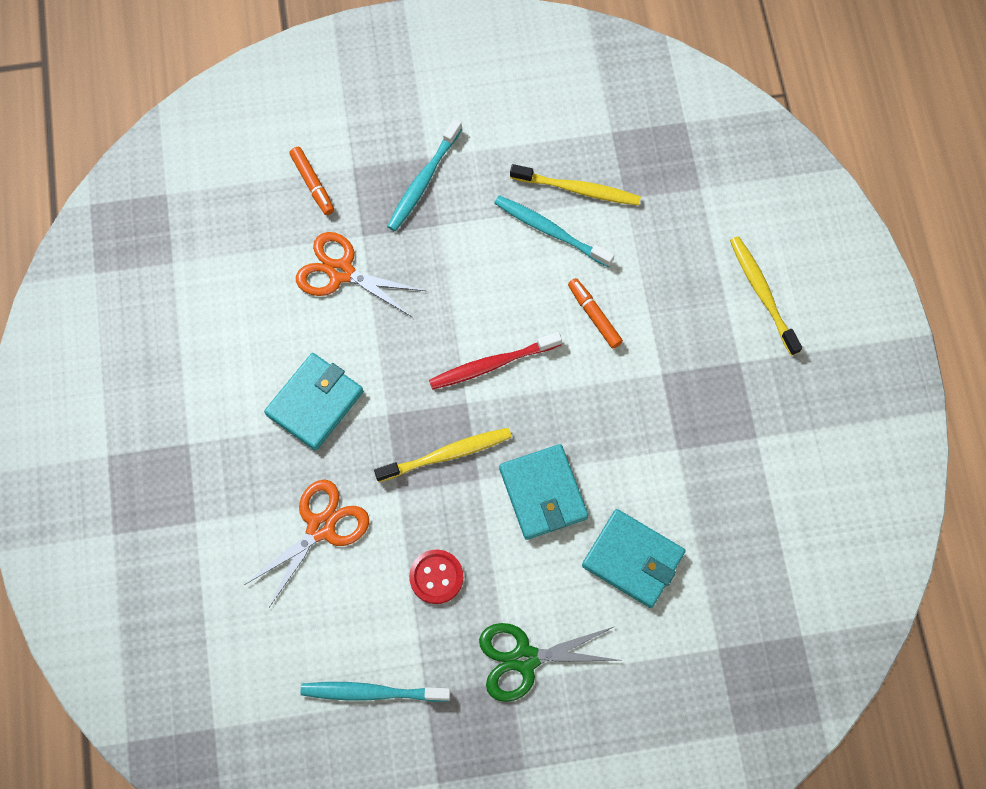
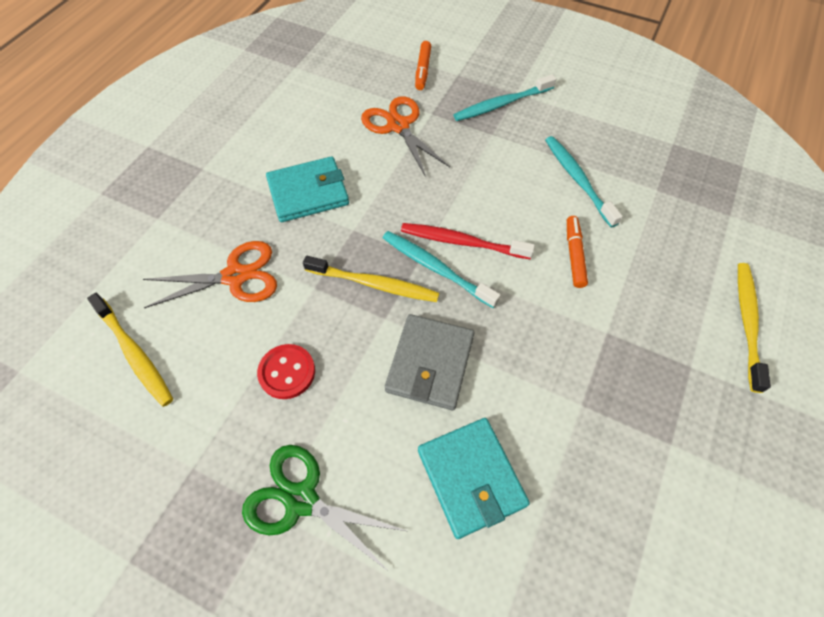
camera: 35 degrees right, 10 degrees down
turquoise toothbrush [301,682,450,702] -> turquoise toothbrush moved to [383,231,501,308]
turquoise wallet [499,444,588,540] -> grey wallet [385,314,474,410]
yellow toothbrush [510,164,641,206] -> yellow toothbrush moved to [87,293,173,407]

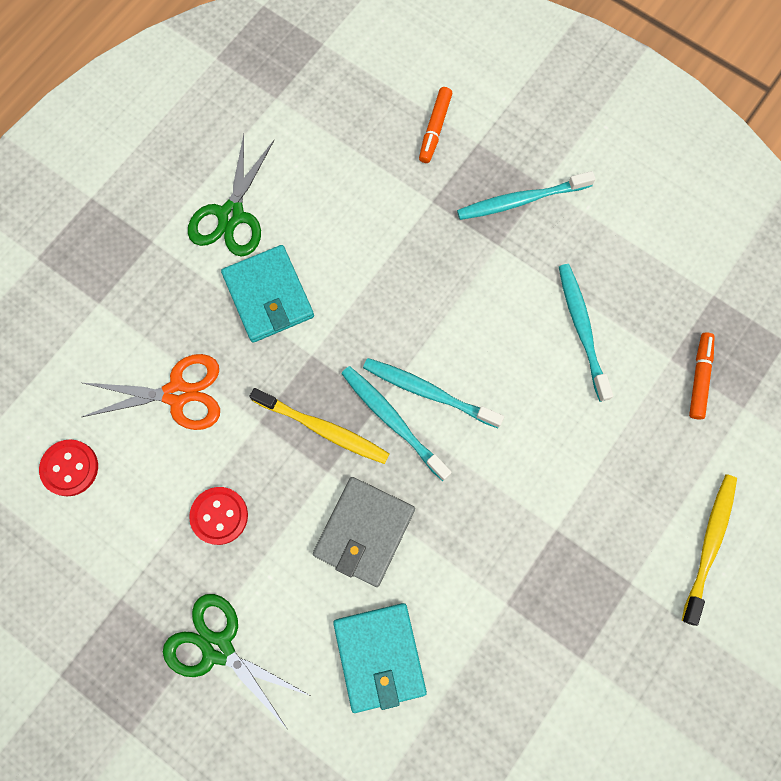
camera: 10 degrees right, 15 degrees up
yellow toothbrush [87,293,173,407] -> red button [39,439,98,496]
turquoise wallet [266,156,349,222] -> turquoise wallet turned 75 degrees clockwise [221,245,314,343]
orange scissors [361,96,450,177] -> none
red toothbrush [401,223,535,259] -> turquoise toothbrush [363,358,504,428]
orange marker [567,216,588,288] -> orange marker moved to [689,333,715,419]
none -> green scissors [188,134,274,257]

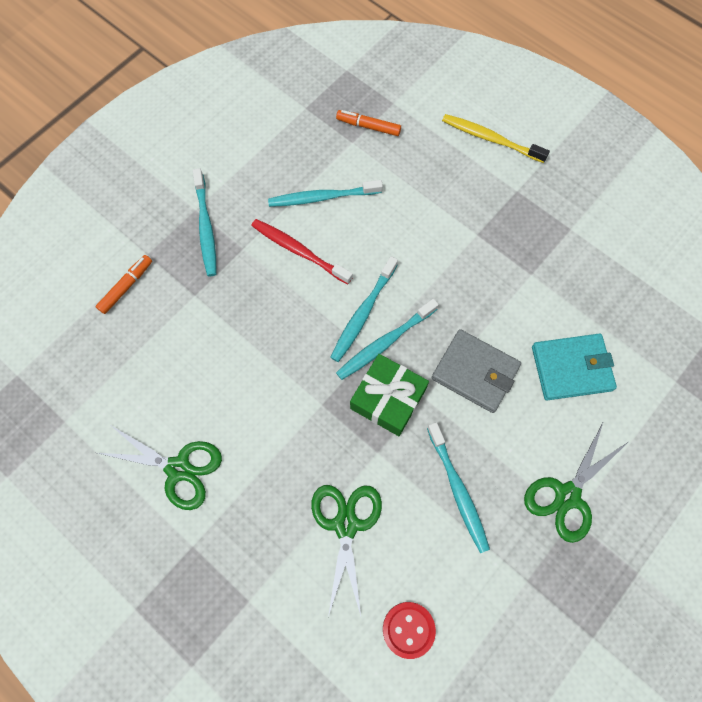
camera: 85 degrees left, 5 degrees down
orange scissors [82,354,220,430] -> green scissors [311,485,382,617]
red button [189,487,248,545] -> turquoise toothbrush [427,422,490,553]
turquoise wallet [221,245,314,343] -> none
yellow toothbrush [250,388,390,464] -> green gift [350,354,429,436]
orange marker [419,87,452,163] -> orange marker turned 75 degrees counterclockwise [96,255,152,314]
none -> red toothbrush [251,219,353,284]

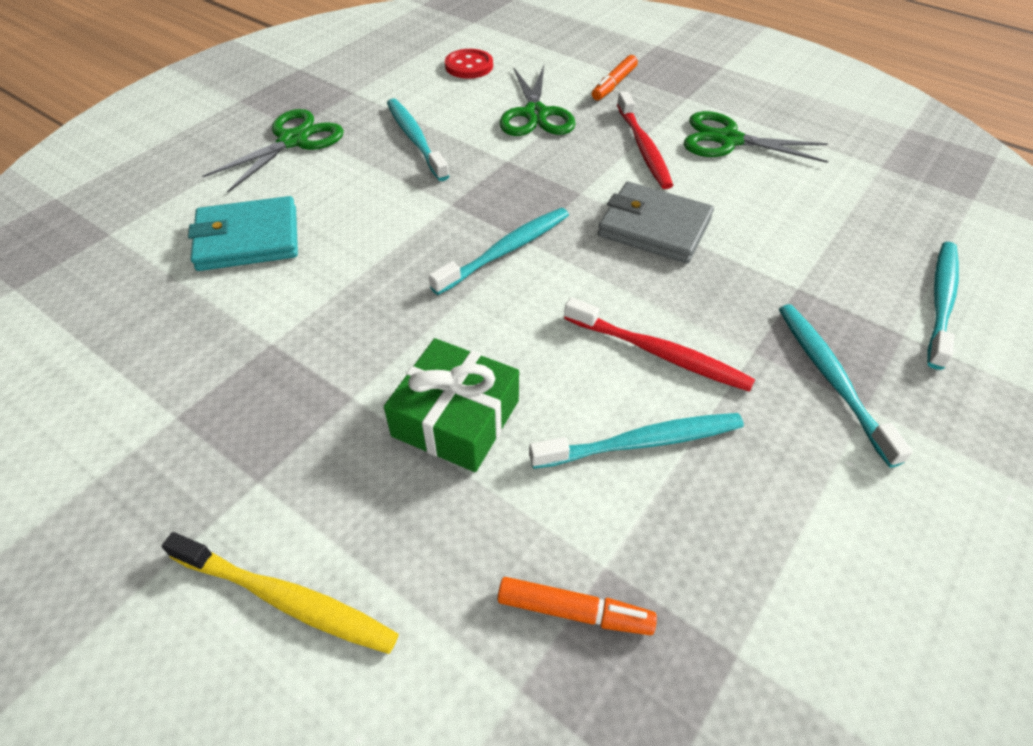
camera: 175 degrees right, 20 degrees down
orange marker [96,255,152,314] -> orange marker moved to [592,55,638,100]
turquoise toothbrush [330,256,398,362] -> turquoise toothbrush moved to [928,242,959,370]
green gift [350,354,429,436] -> green gift moved to [384,338,519,472]
grey wallet [432,329,521,413] -> grey wallet moved to [598,182,714,263]
none -> red toothbrush [617,91,673,189]

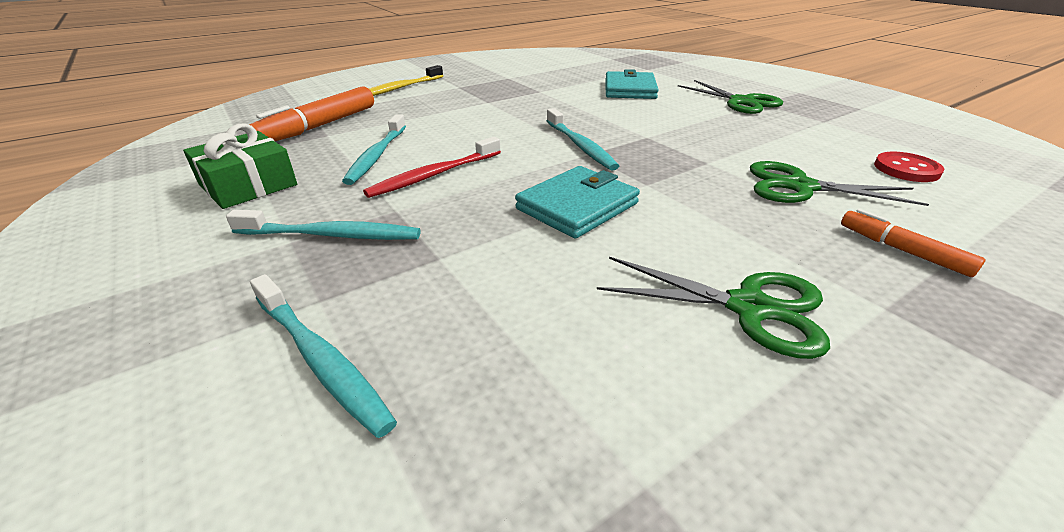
camera: 110 degrees right, 15 degrees down
green gift [384,338,519,472] -> green gift moved to [183,123,297,209]
turquoise toothbrush [387,98,449,181] -> none
orange marker [498,577,657,635] -> orange marker [250,86,374,141], size x1.80
grey wallet [598,182,714,263] -> turquoise wallet [515,166,640,239]
red toothbrush [617,91,673,189] -> none
green scissors [684,111,828,163] -> green scissors turned 75 degrees clockwise [597,257,830,359]

